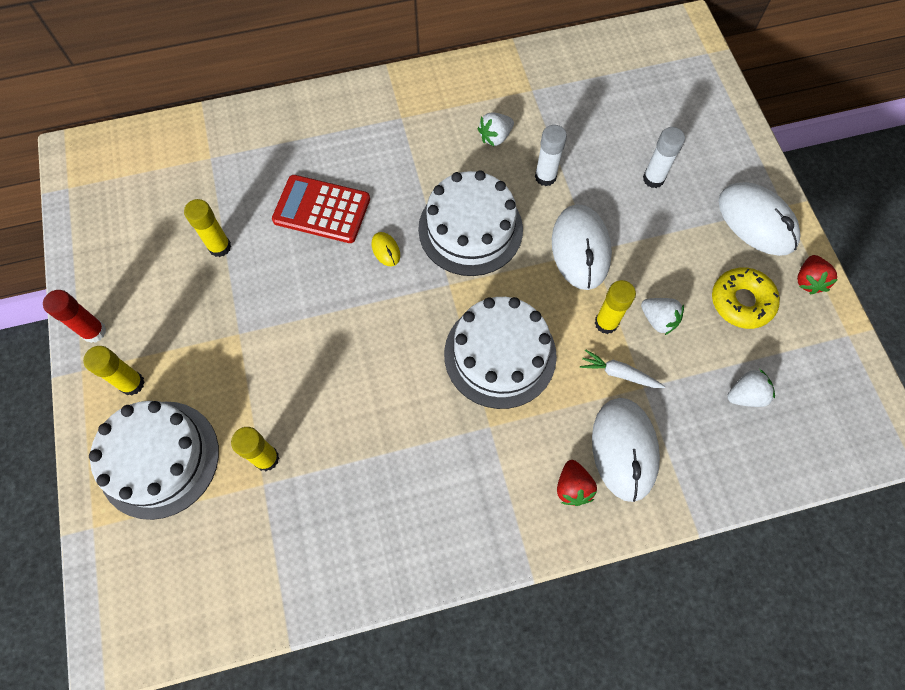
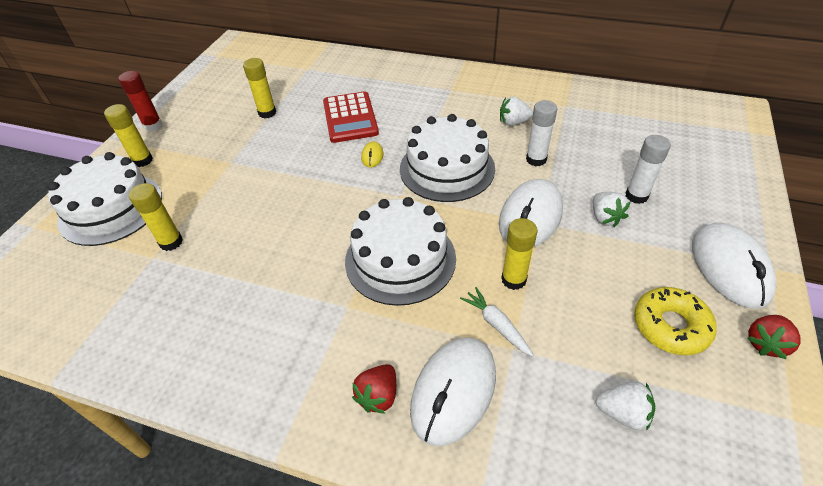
camera: 35 degrees right, 20 degrees down
red calculator [272,175,370,243] -> red calculator turned 150 degrees counterclockwise [323,91,379,143]
white strawberry [641,298,684,335] -> white strawberry moved to [593,192,630,227]

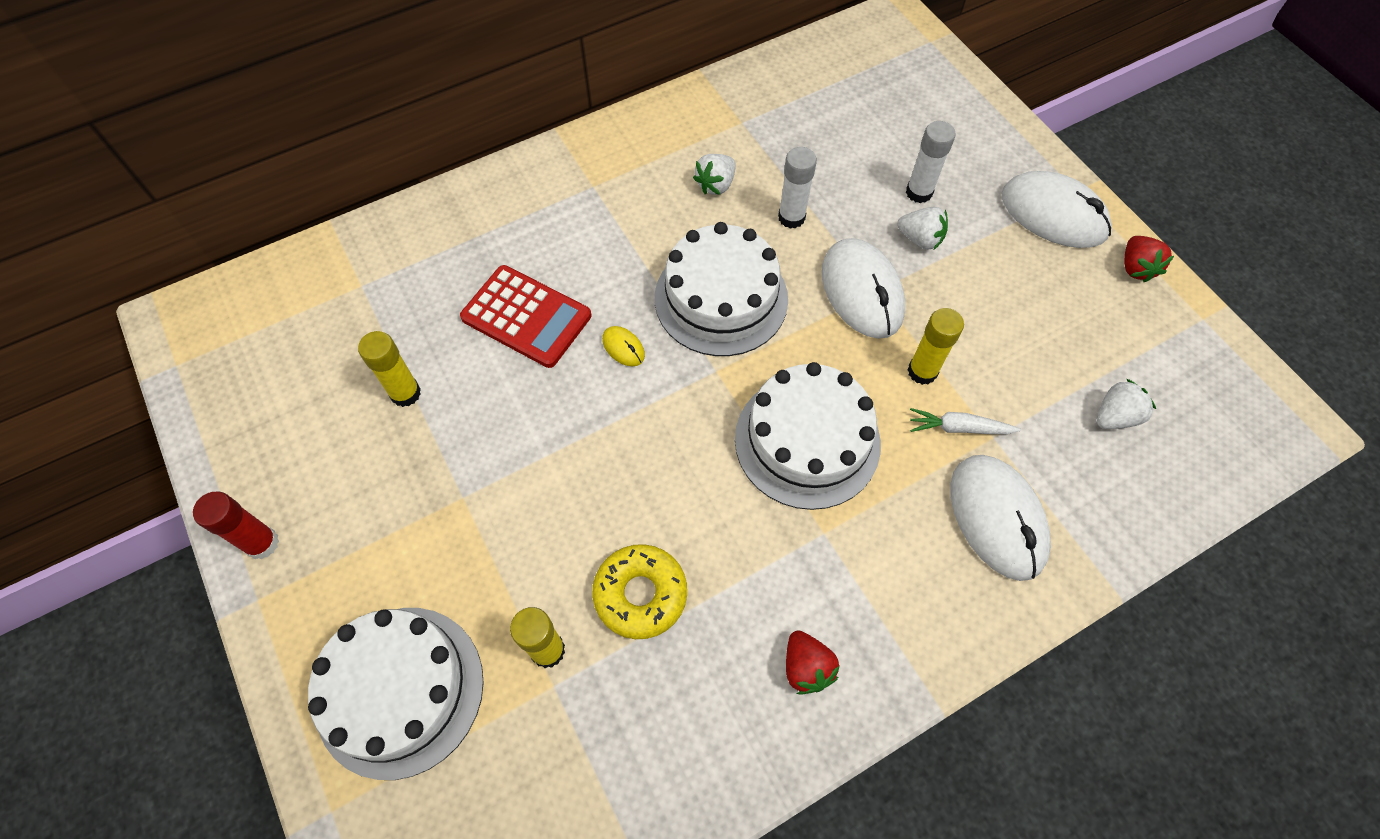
camera: 50 degrees left, 15 degrees up
yellow glue stick [104,104,153,167] -> none
red strawberry [352,364,396,414] -> red strawberry moved to [786,630,839,695]
yellow donut [634,287,717,355] -> yellow donut moved to [592,544,687,639]

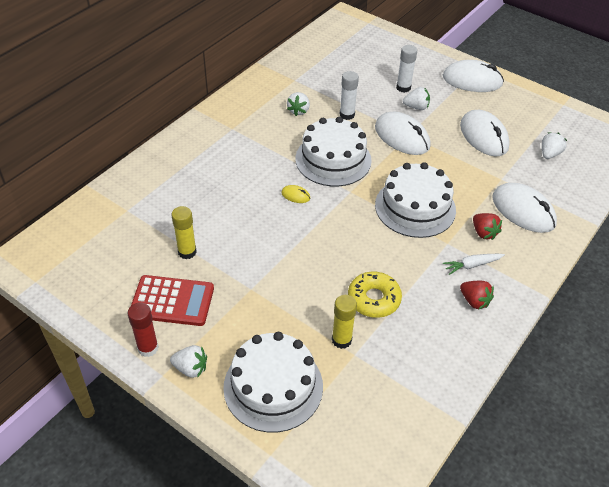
camera: 25 degrees left, 15 degrees down
red calculator [460,265,591,368] -> red calculator moved to [131,275,214,326]
yellow glue stick [908,308,964,385] -> none
white carrot [910,408,1021,434] -> white carrot moved to [443,254,505,275]
red strawberry [1124,236,1174,282] -> red strawberry moved to [473,213,502,240]
none -> white strawberry [170,345,207,378]
none -> white mouse [460,110,510,157]

